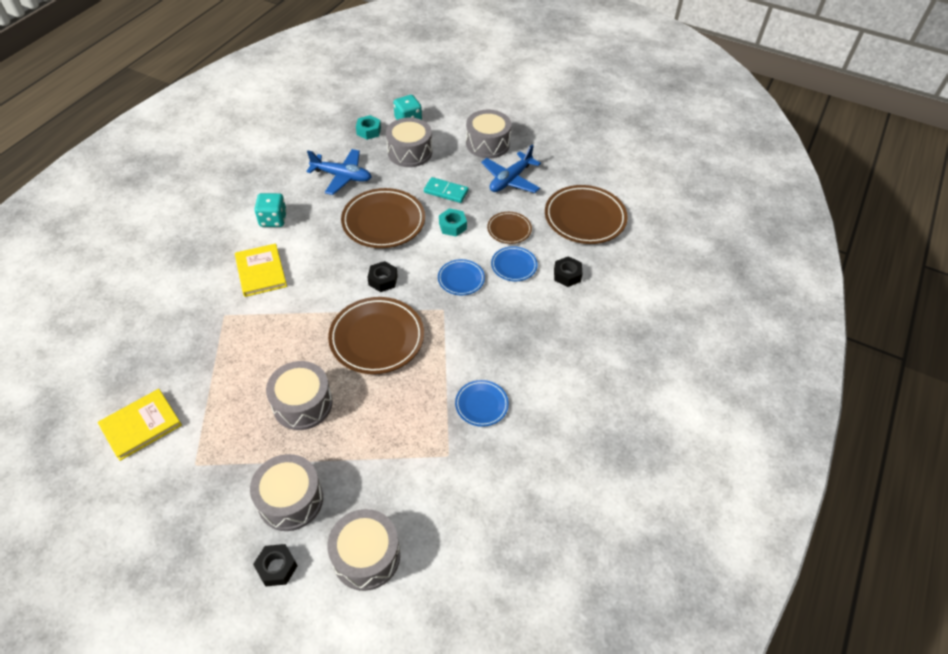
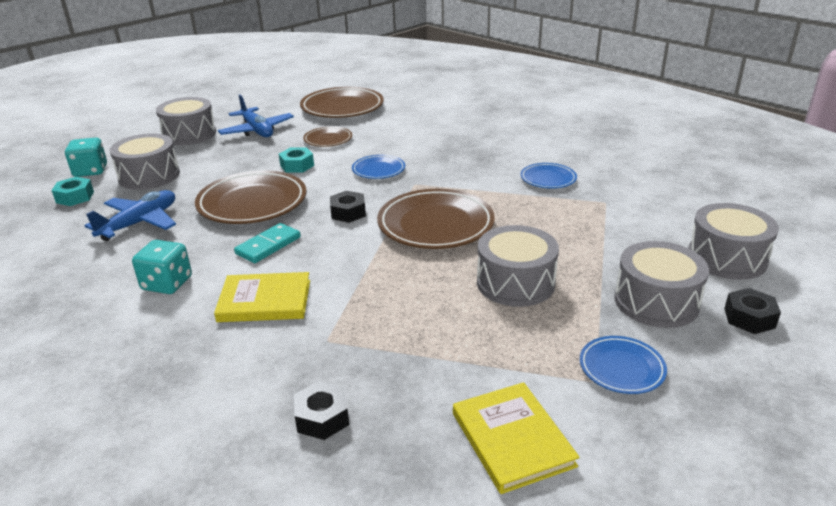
camera: 70 degrees left, 20 degrees down
turquoise domino [424,177,469,203] -> turquoise domino moved to [234,223,301,263]
blue plate [491,246,538,281] -> blue plate moved to [580,336,667,394]
black nut [554,256,582,287] -> black nut moved to [294,381,349,440]

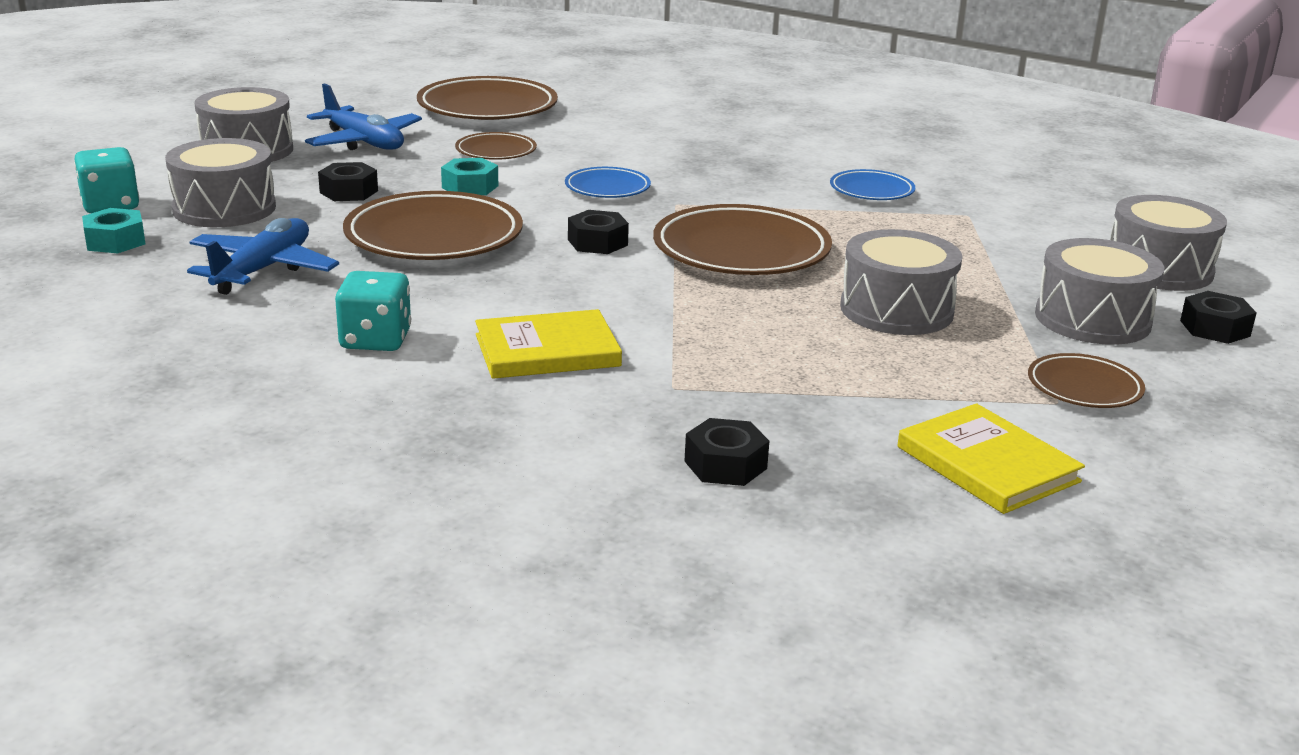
camera: 15 degrees left, 5 degrees down
turquoise domino [234,223,301,263] -> none
blue plate [580,336,667,394] -> brown plate [1028,353,1145,408]
none -> black nut [318,162,378,201]

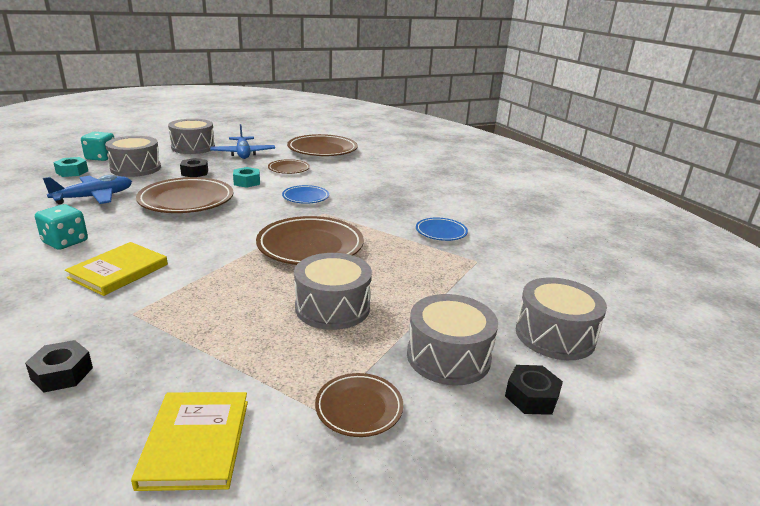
camera: 30 degrees right, 0 degrees up
yellow book [475,309,622,379] -> yellow book turned 75 degrees counterclockwise [65,242,168,296]
black nut [568,210,629,254] -> none

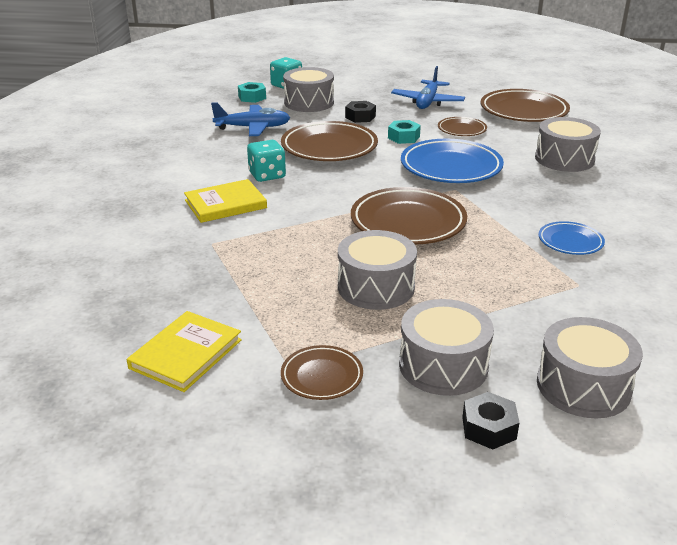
camera: 35 degrees right, 5 degrees up
black nut [25,340,93,392] -> none
turquoise dice [35,204,88,250] -> turquoise dice moved to [247,140,286,182]
grey drum [168,119,215,154] -> grey drum moved to [535,117,601,172]
blue plate [282,185,329,204] -> blue plate [401,139,504,183], size x1.88

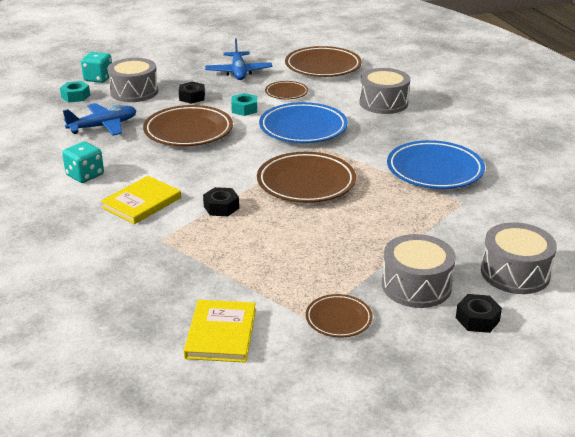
camera: 25 degrees left, 0 degrees up
turquoise dice [247,140,286,182] -> turquoise dice moved to [62,142,104,183]
grey drum [338,230,417,310] -> none
blue plate [538,221,605,255] -> blue plate [387,140,485,189], size x1.88
none -> black nut [203,187,239,217]

